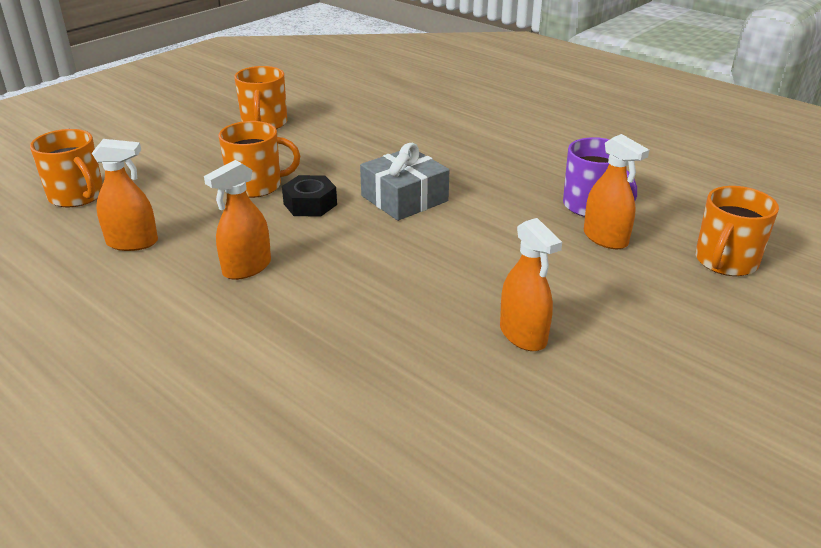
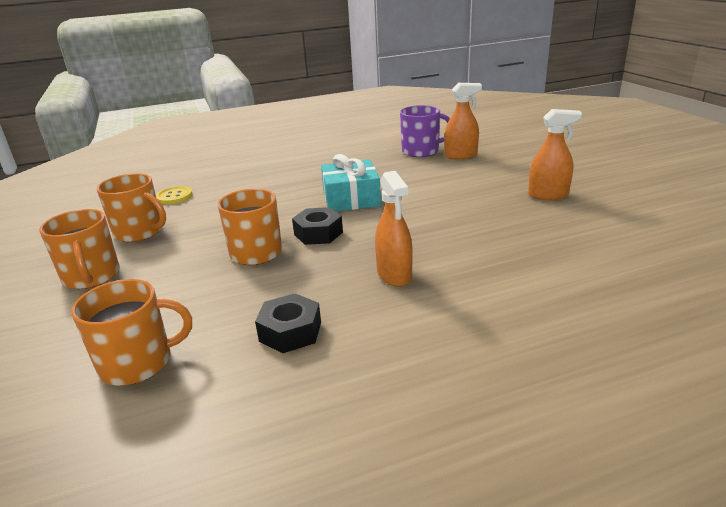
camera: 60 degrees left, 5 degrees down
orange spray bottle [92,139,158,251] -> black nut [255,293,321,353]
grey gift [360,143,449,221] -> turquoise gift [321,154,381,212]
orange mug [696,186,779,276] -> orange mug moved to [39,209,120,289]
none -> yellow button [156,186,193,205]

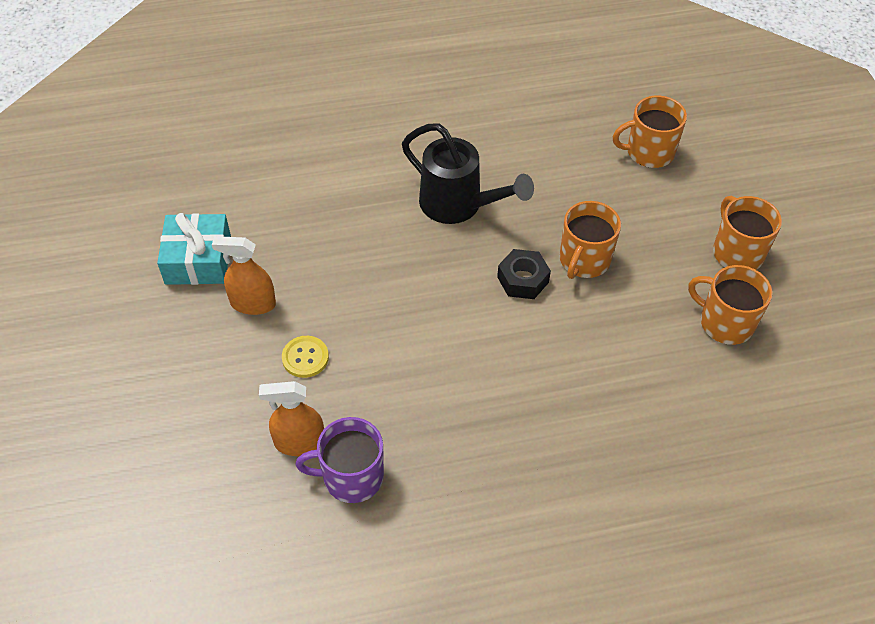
camera: 175 degrees left, 25 degrees up
yellow button [156,186,193,205] -> yellow button moved to [282,336,329,378]
black nut [255,293,321,353] -> none
turquoise gift [321,154,381,212] -> turquoise gift moved to [157,213,231,285]
orange spray bottle [375,171,413,287] -> black watering can [402,123,534,224]

